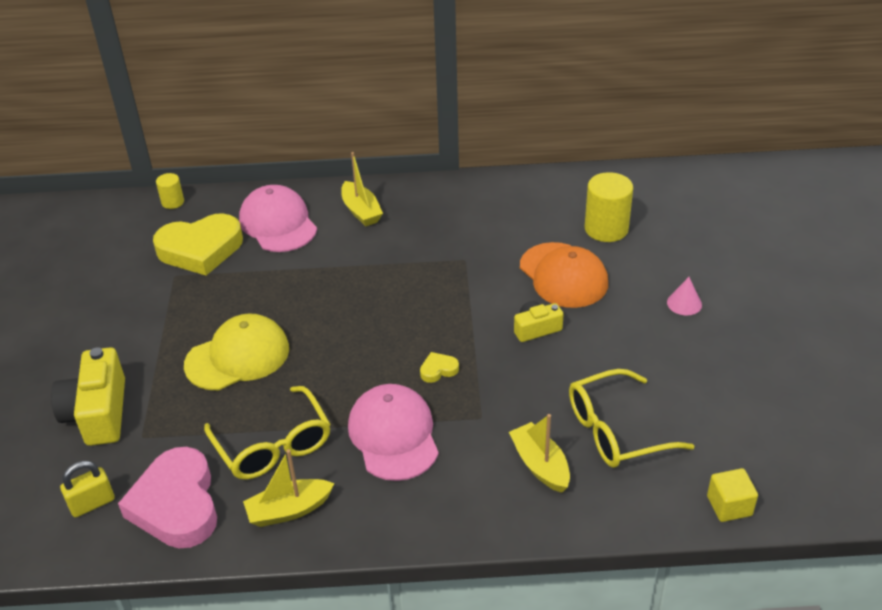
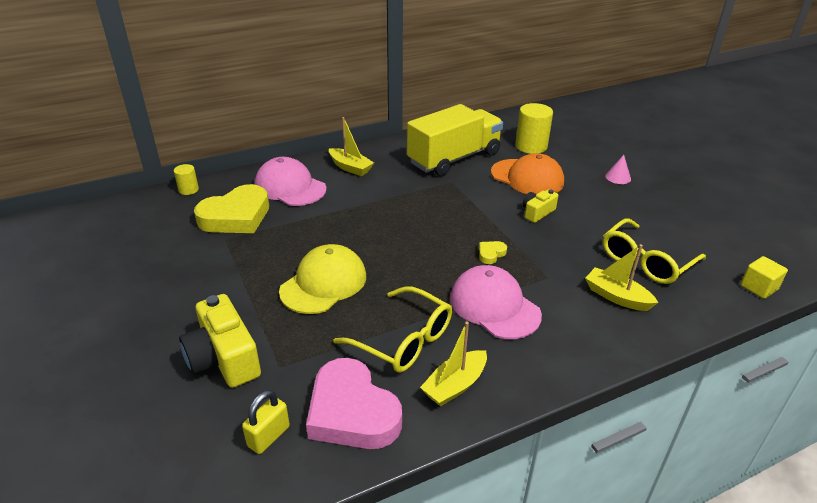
camera: 25 degrees left, 5 degrees down
none -> yellow truck [407,104,503,176]

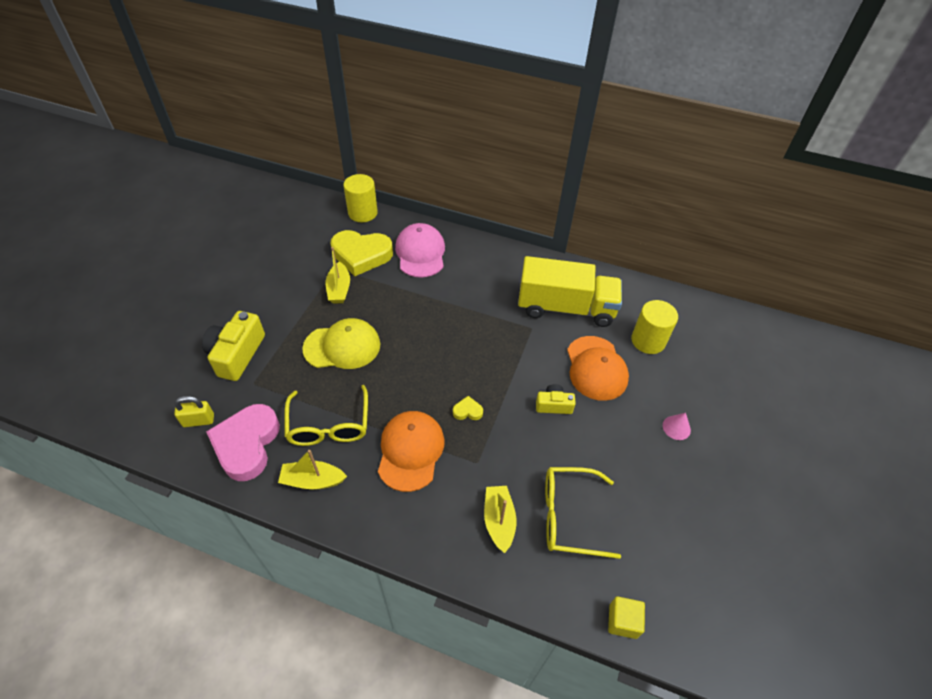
camera: 45 degrees right, 15 degrees up
yellow cylinder [174,164,199,195] -> yellow cylinder [343,174,378,222], size x1.84
yellow boat [329,117,374,176] -> yellow boat moved to [326,247,350,304]
pink cap [450,265,542,339] -> orange cap [378,411,445,492]

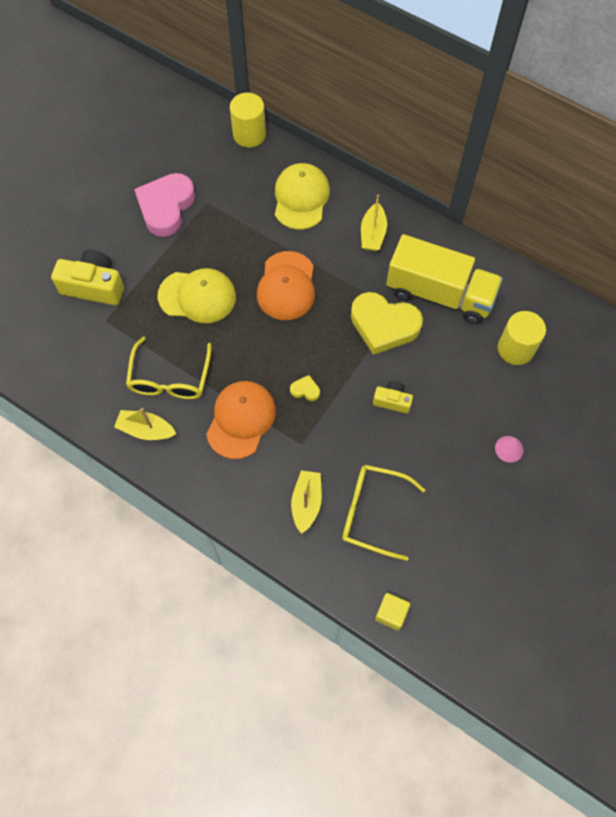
camera: 15 degrees right, 15 degrees up
yellow padlock [174,396,214,427] -> none
yellow camera [202,311,265,381] -> yellow camera turned 75 degrees clockwise [51,250,124,305]
pink heart [206,404,280,481] -> pink heart moved to [134,173,195,237]
yellow boat [326,247,350,304] -> yellow boat moved to [361,195,387,251]
yellow heart [331,230,393,276] -> yellow heart moved to [351,292,423,355]
pink cap [395,223,445,278] -> yellow cap [275,163,330,230]
orange cap [567,336,629,401] -> orange cap moved to [257,251,315,320]

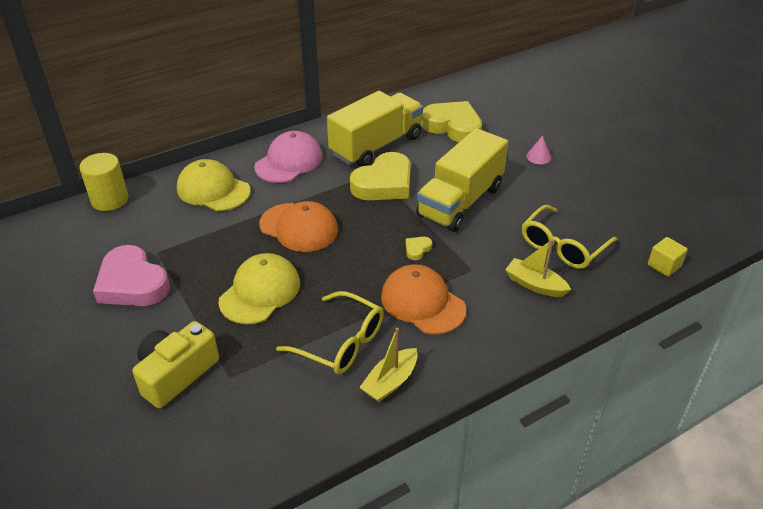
camera: 65 degrees left, 25 degrees down
yellow boat [361,195,387,251] -> pink cap [254,131,323,183]
yellow camera [373,381,413,414] -> yellow truck [416,128,508,232]
yellow cylinder [498,311,546,365] -> yellow heart [421,101,482,142]

